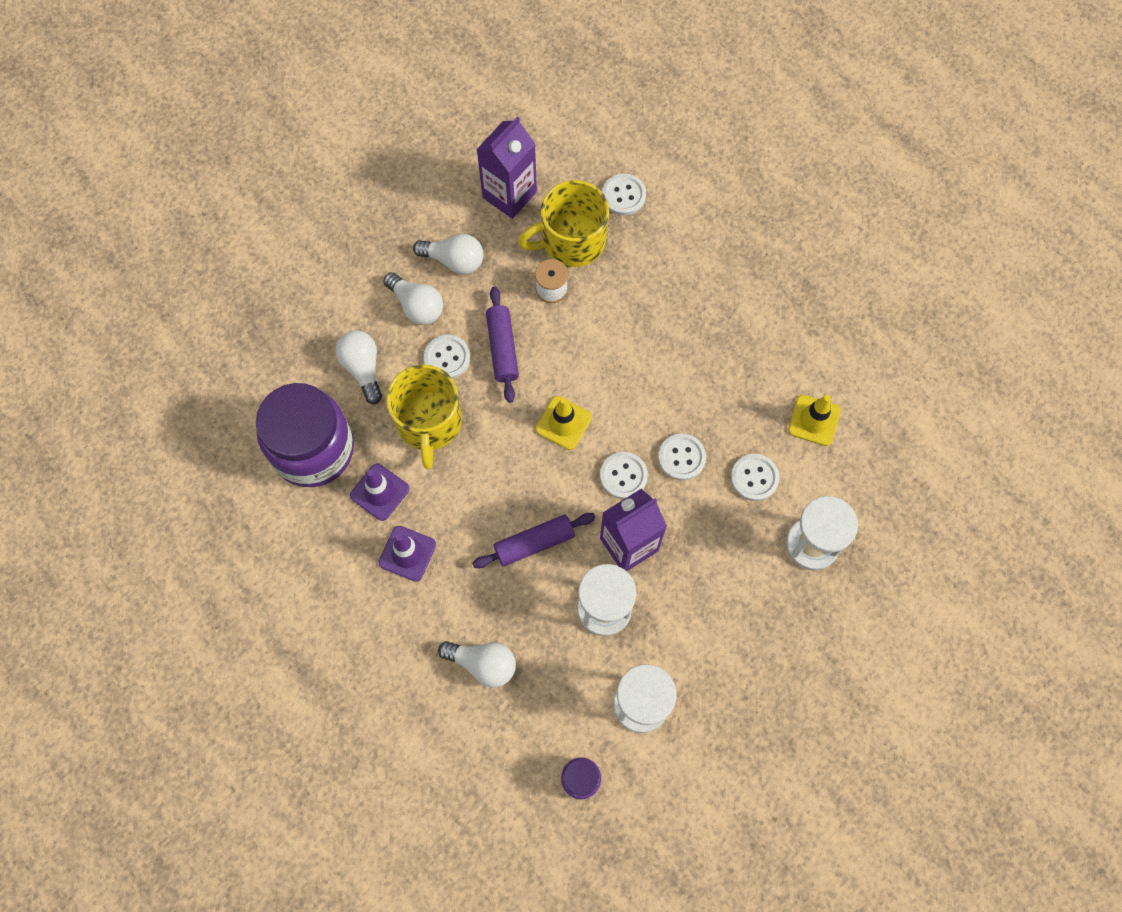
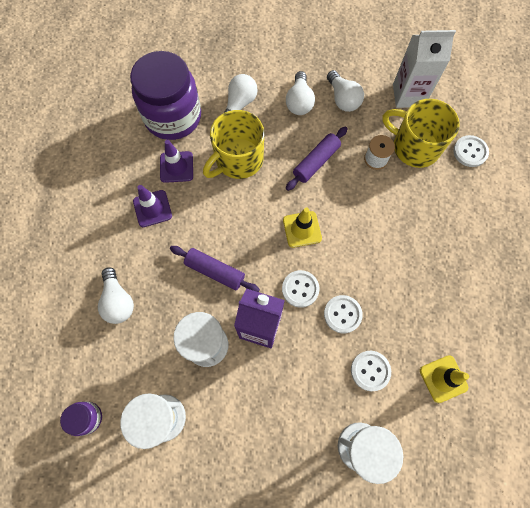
camera: 50 degrees right, 0 degrees up
white button [424,335,470,379] -> none
purple carton [476,116,537,219] -> white carton [393,30,456,108]

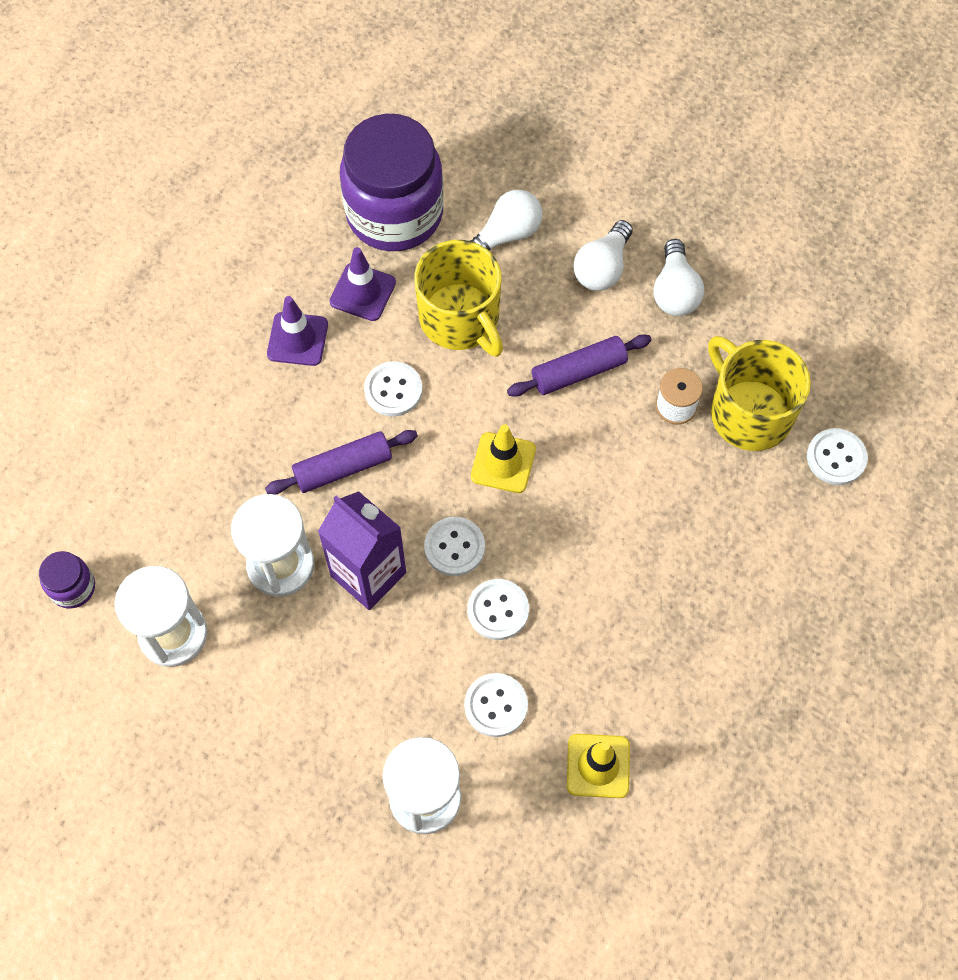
camera: 25 degrees right, 5 degrees down
white light bulb [98,267,134,324] -> none
purple rolling pin [170,246,260,292] -> purple rolling pin turned 75 degrees counterclockwise [265,430,418,495]
yellow mug [203,110,264,179] -> yellow mug turned 105 degrees counterclockwise [414,240,503,357]
white carton [393,30,456,108] -> none
none -> white button [364,361,422,417]

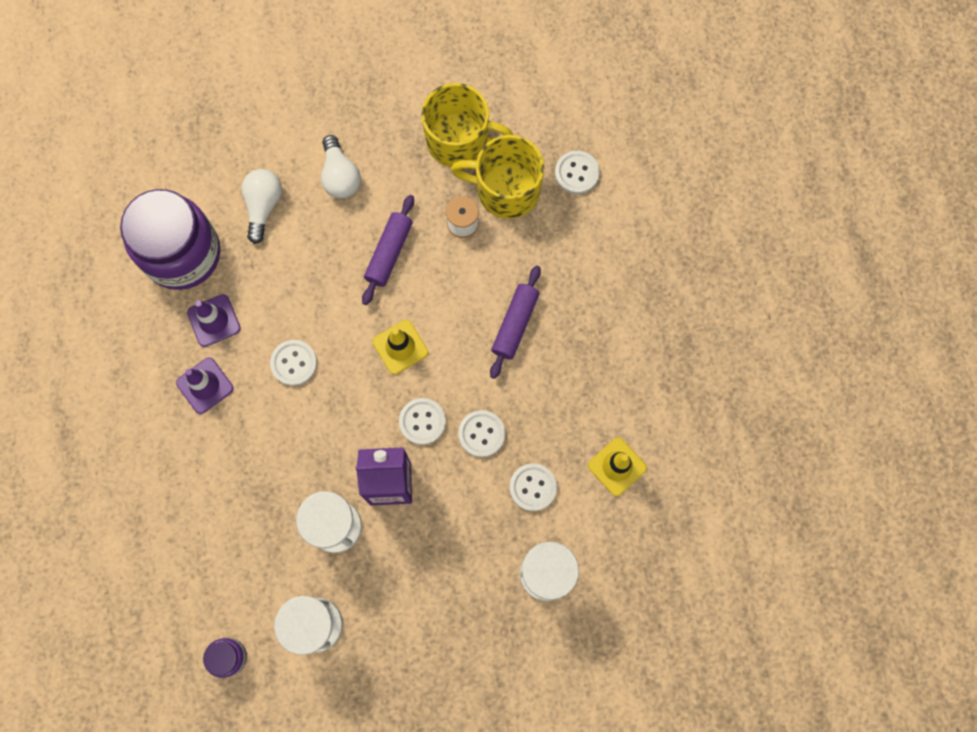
camera: 45 degrees left, 10 degrees up
purple rolling pin [265,430,418,495] -> purple rolling pin moved to [490,265,541,379]
yellow mug [414,240,503,357] -> yellow mug moved to [421,83,513,167]
white light bulb [653,239,704,316] -> none

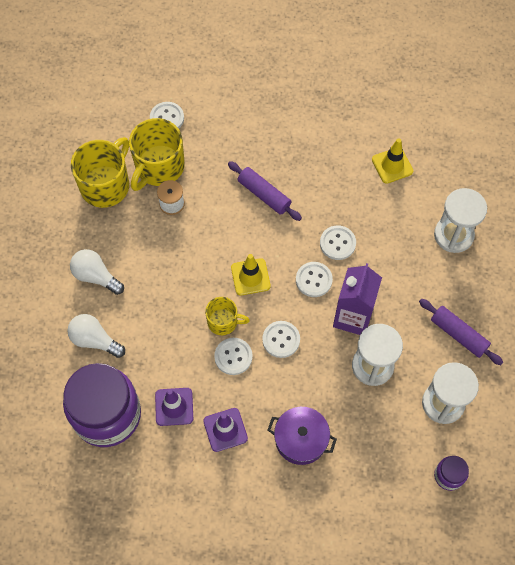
camera: 70 degrees left, 10 degrees down
white light bulb [321,135,361,199] -> white light bulb turned 150 degrees counterclockwise [70,249,124,295]
purple rolling pin [362,195,414,305] -> purple rolling pin moved to [419,299,503,365]
white button [510,464,557,511] -> white button moved to [262,321,300,358]
none -> yellow mug [205,297,250,335]
none -> purple pot [268,407,337,465]

